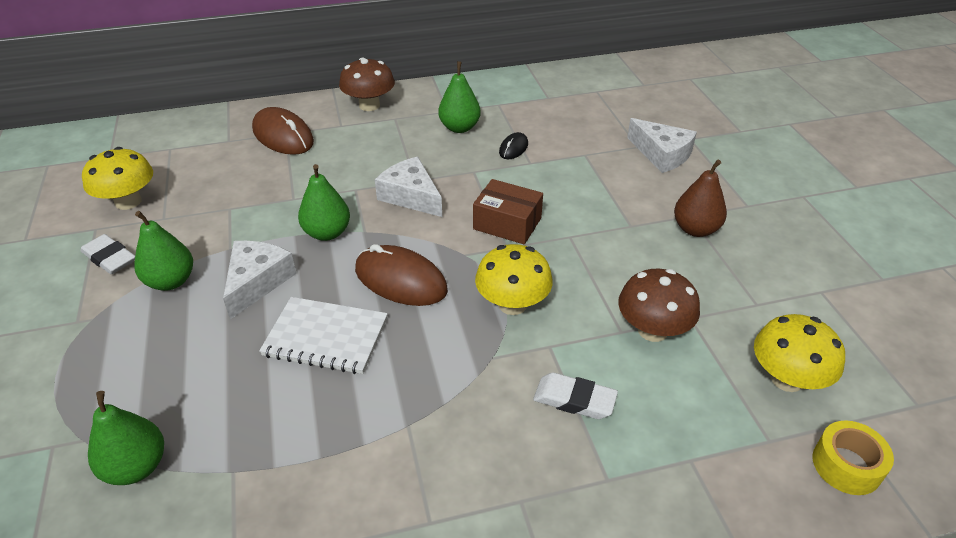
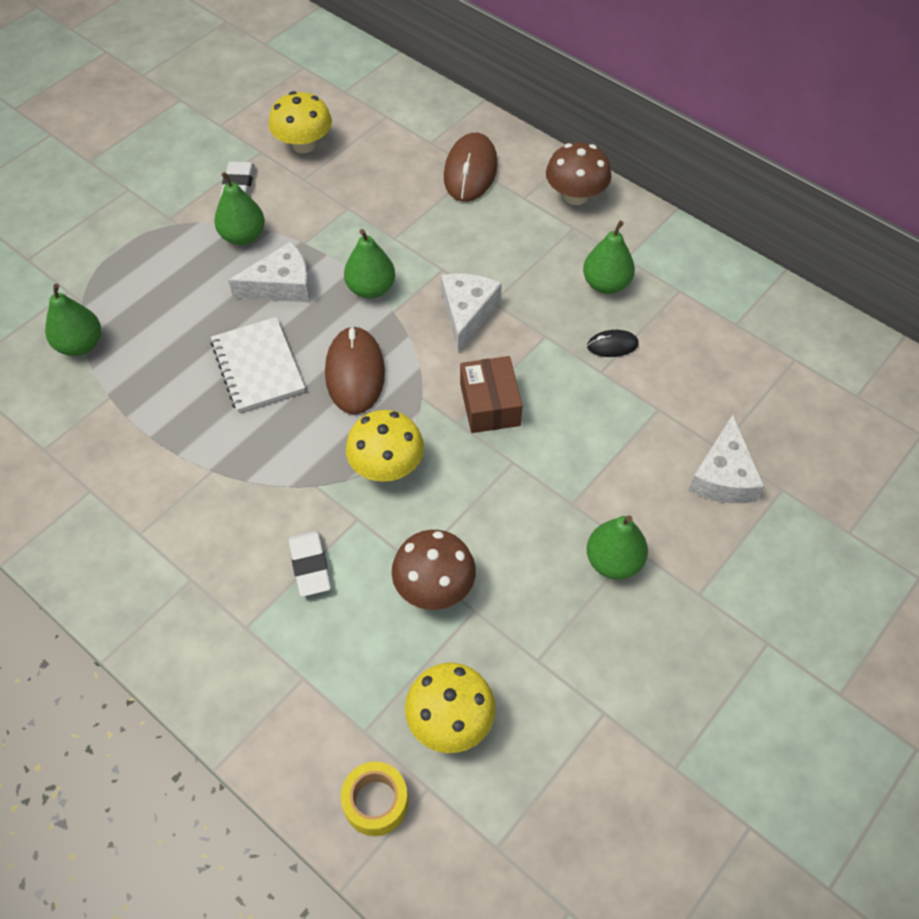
camera: 55 degrees right, 15 degrees up
brown pear [674,160,727,237] -> green pear [587,515,648,580]

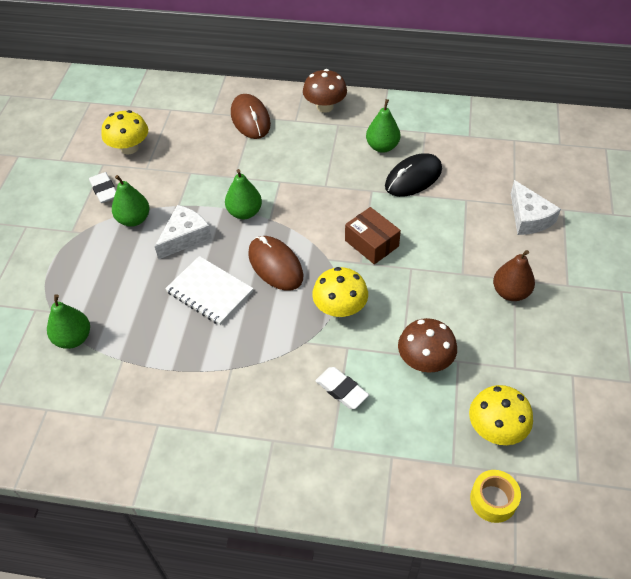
camera: 30 degrees left, 5 degrees down
white cheese [441,273,502,352] -> none
black mouse [587,330,639,357] -> black mouse [385,153,442,197], size x1.96
green pear [587,515,648,580] -> brown pear [493,250,535,301]

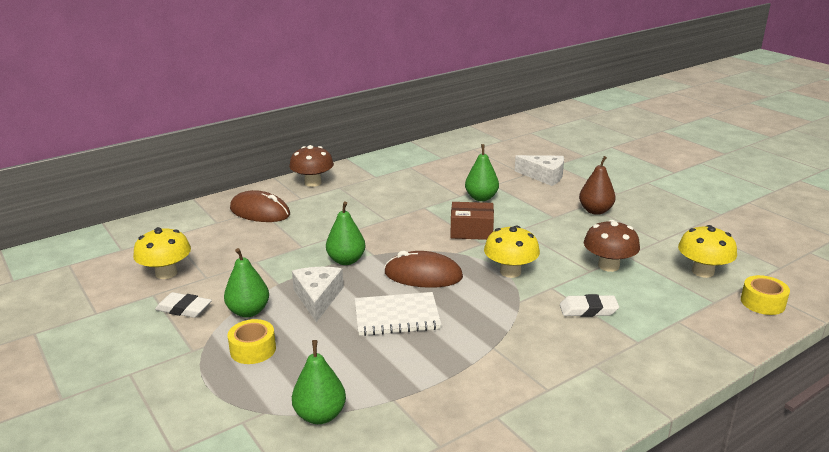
camera: 45 degrees left, 25 degrees down
green pear [366,99,401,153] -> green pear moved to [465,144,499,201]
black mouse [385,153,442,197] -> none
none -> yellow tape [228,319,276,364]

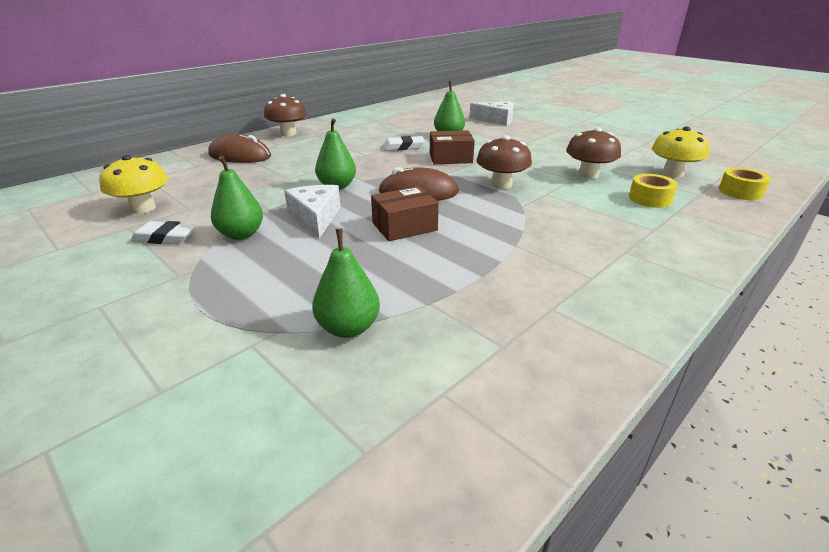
camera: 10 degrees left, 5 degrees up
yellow tape [228,319,276,364] -> yellow tape moved to [629,174,678,208]
white notebook [355,292,442,336] -> brown box [371,186,439,241]
yellow mushroom [484,225,540,278] -> brown mushroom [476,135,532,189]
white eraser [560,294,619,317] -> white eraser moved to [383,136,425,151]
brown pear [579,156,616,215] -> none

